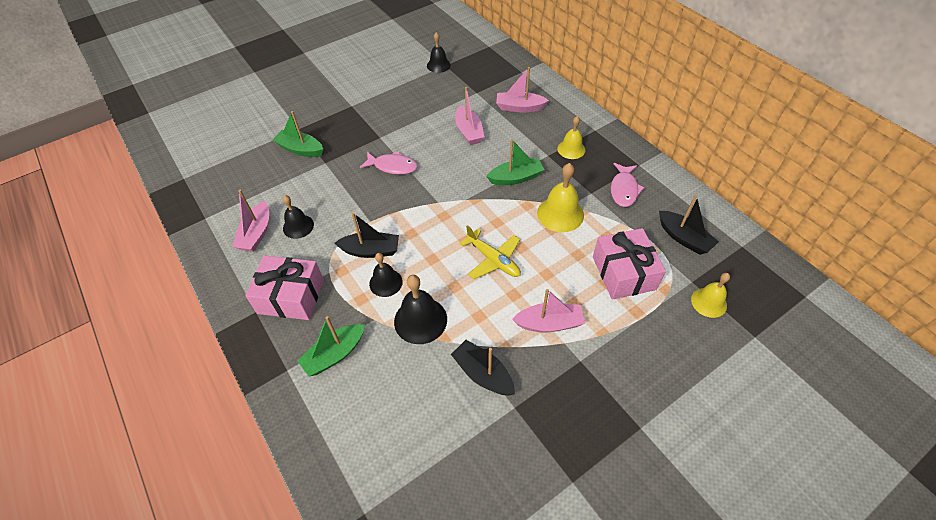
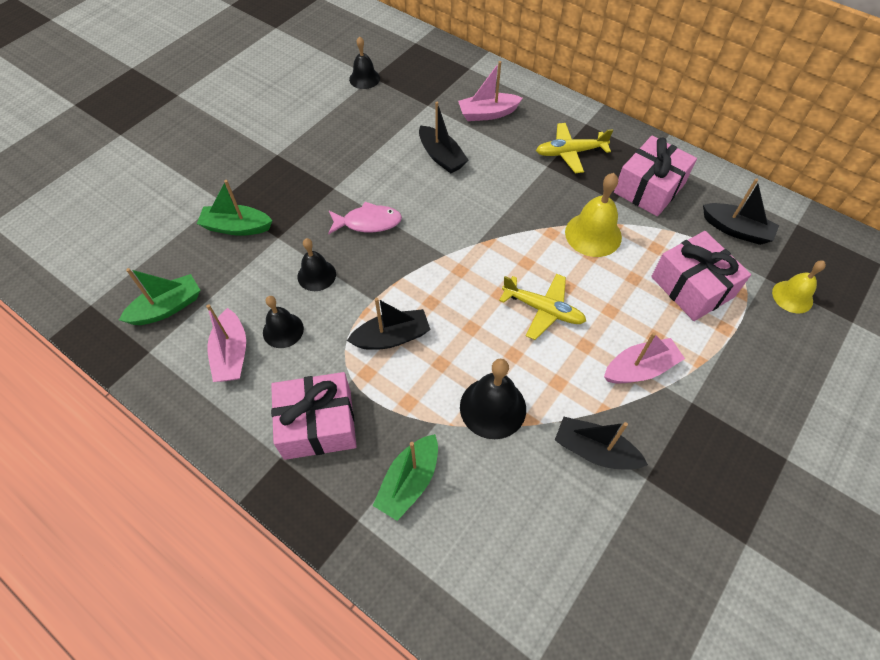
camera: 20 degrees left, 5 degrees up
black bell [369,253,403,297] -> black bell moved to [298,238,336,291]
pink boat [455,87,484,145] -> black boat [419,102,468,173]
green boat [486,139,545,185] -> green boat moved to [119,268,200,325]
yellow bell [557,116,585,159] -> yellow plane [536,123,613,173]
pink fish [611,163,645,207] -> pink gift [614,136,697,216]

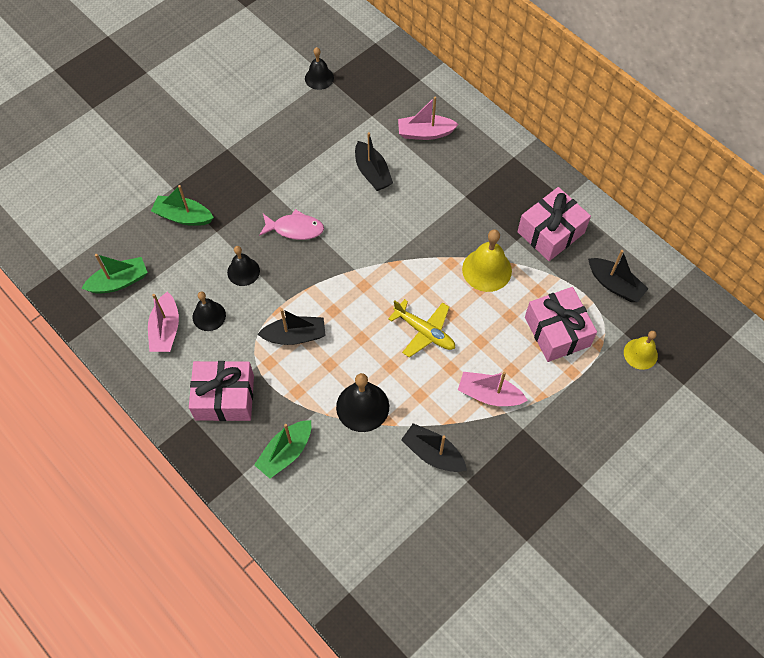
camera: 10 degrees right, 5 degrees up
yellow plane [536,123,613,173] -> none
pink boat [604,332,685,383] -> pink boat turned 150 degrees counterclockwise [458,372,528,406]

